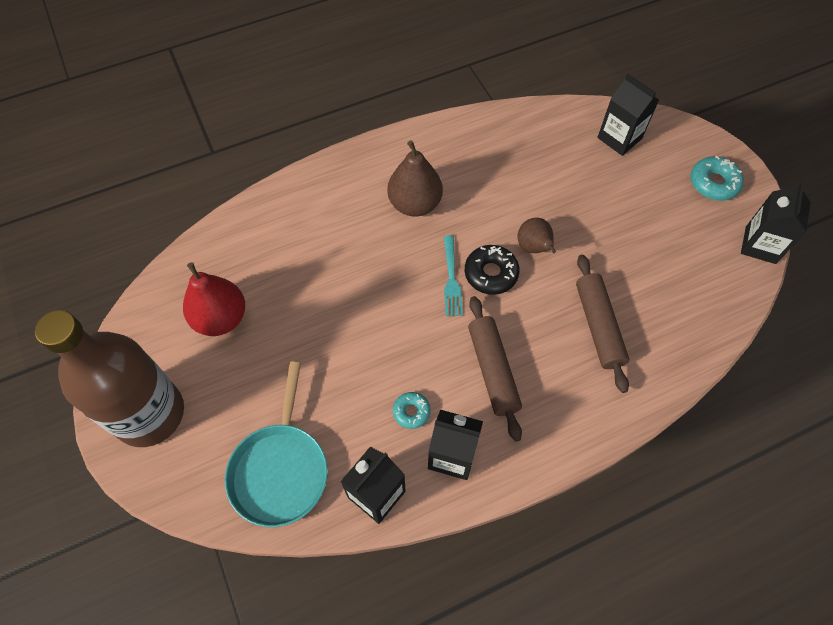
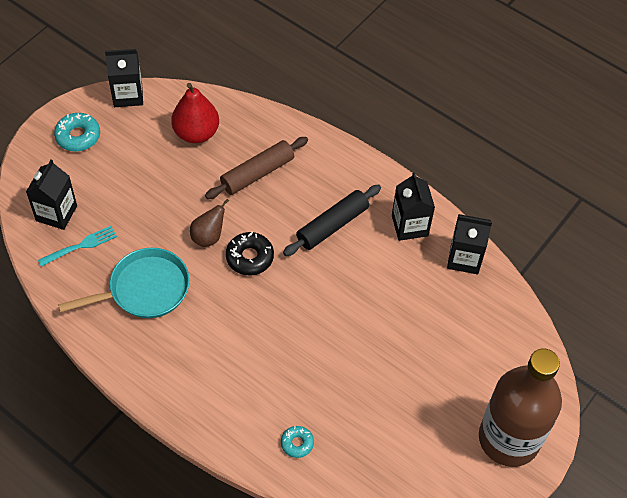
camera: 120 degrees left, 5 degrees down
red pear [183,262,245,336] -> red pear moved to [171,83,219,143]
turquoise pan [225,361,328,527] -> turquoise pan moved to [58,248,190,318]
brown pear [387,140,443,217] -> none
turquoise donut [393,392,431,429] -> turquoise donut moved to [281,426,314,458]
turquoise fork [444,235,463,316] -> turquoise fork moved to [38,226,117,267]
brown rolling pin [468,296,522,442] -> black rolling pin [283,184,381,256]

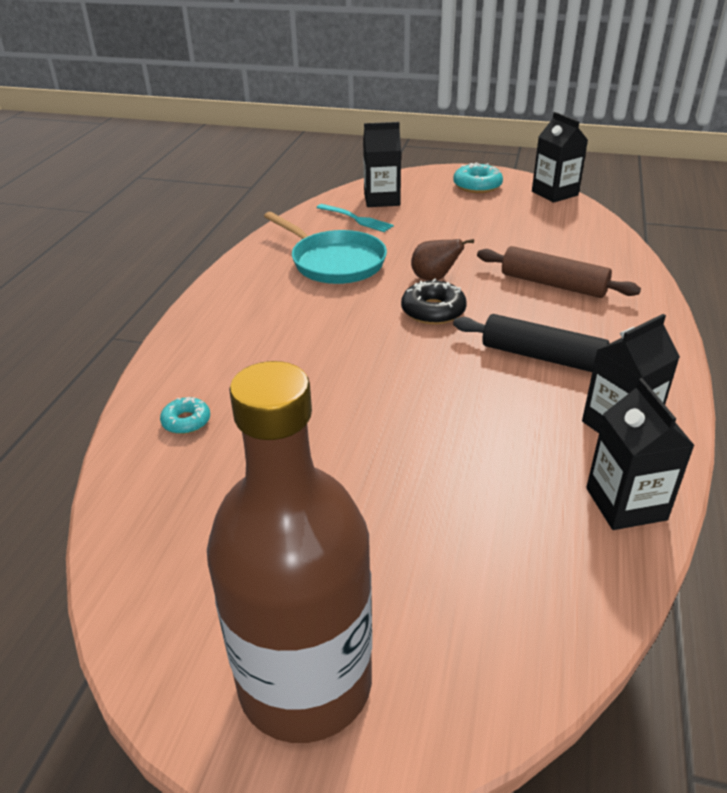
camera: 70 degrees right, 20 degrees down
red pear [171,83,219,143] -> none

